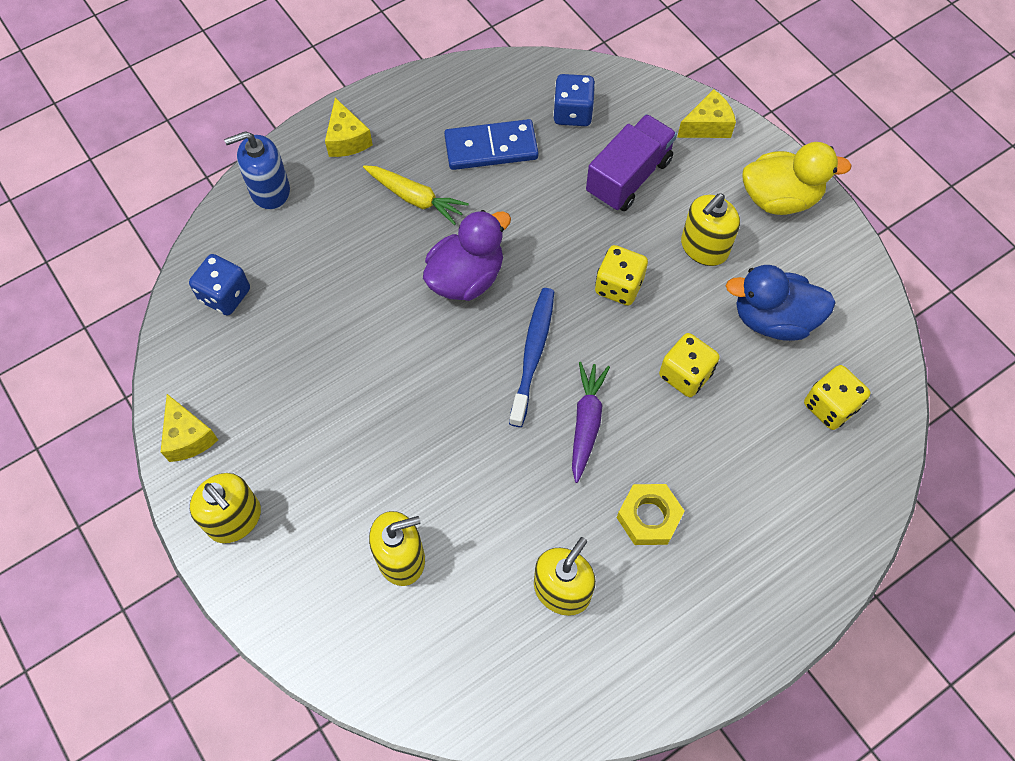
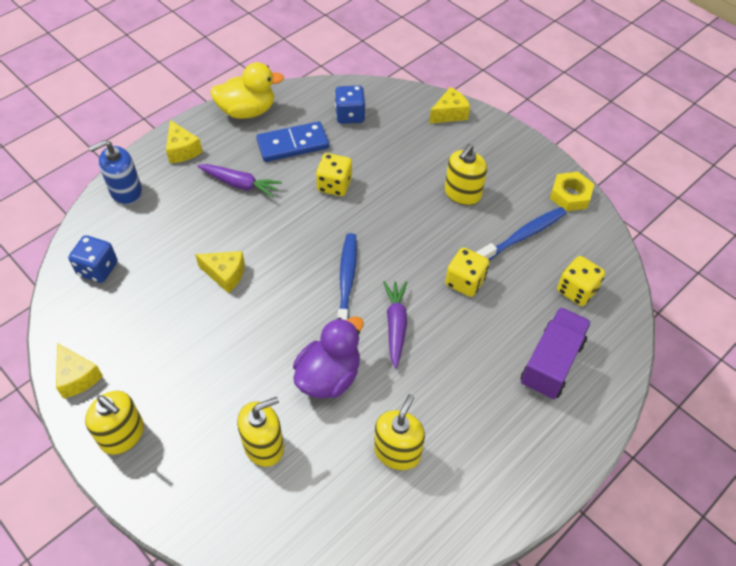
camera: 10 degrees left, 10 degrees down
yellow carrot [363,165,469,225] -> purple carrot [197,164,282,198]
purple duck [423,210,511,301] -> purple duck moved to [293,316,364,398]
purple truck [586,114,677,211] -> purple truck moved to [520,307,591,399]
yellow dice [595,245,648,306] -> yellow dice moved to [316,153,352,196]
yellow nut [617,484,685,545] -> yellow nut moved to [550,172,594,211]
blue duck [726,265,836,341] -> blue toothbrush [476,207,566,261]
yellow duck [742,142,852,215] -> yellow duck moved to [210,62,284,119]
none -> yellow cheese [195,251,245,293]

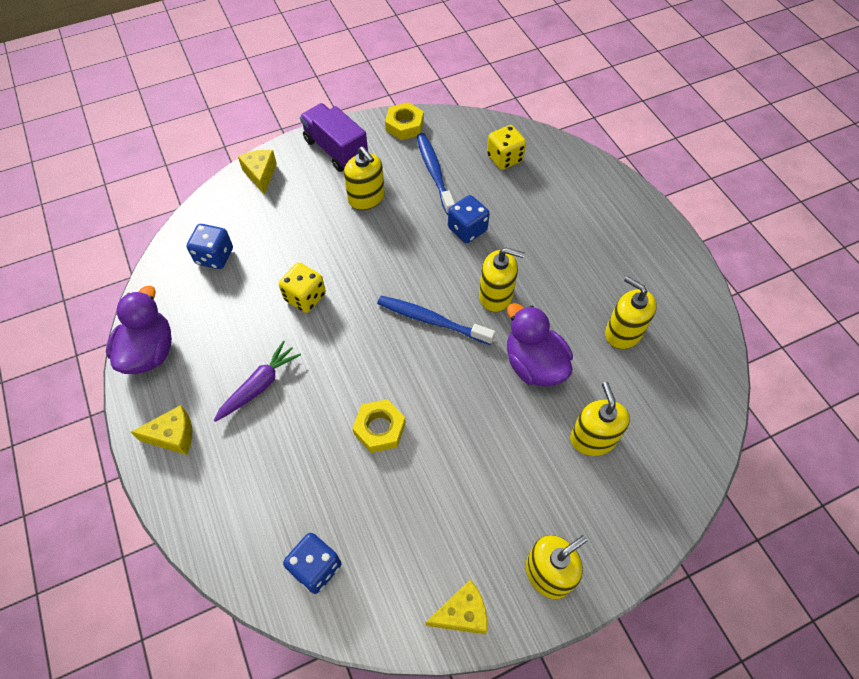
camera: 70 degrees left, 5 degrees up
blue soap dispenser [88,140,142,204] -> none
yellow cheese [195,251,245,293] -> yellow nut [352,399,406,453]
yellow duck [210,62,284,119] -> purple duck [106,286,172,374]
blue domino [256,121,329,162] -> none
purple carrot [383,281,407,369] -> yellow soap dispenser [479,248,525,312]
yellow dice [445,247,489,297] -> blue dice [448,195,490,243]
purple truck [520,307,591,399] -> purple truck moved to [300,103,368,172]

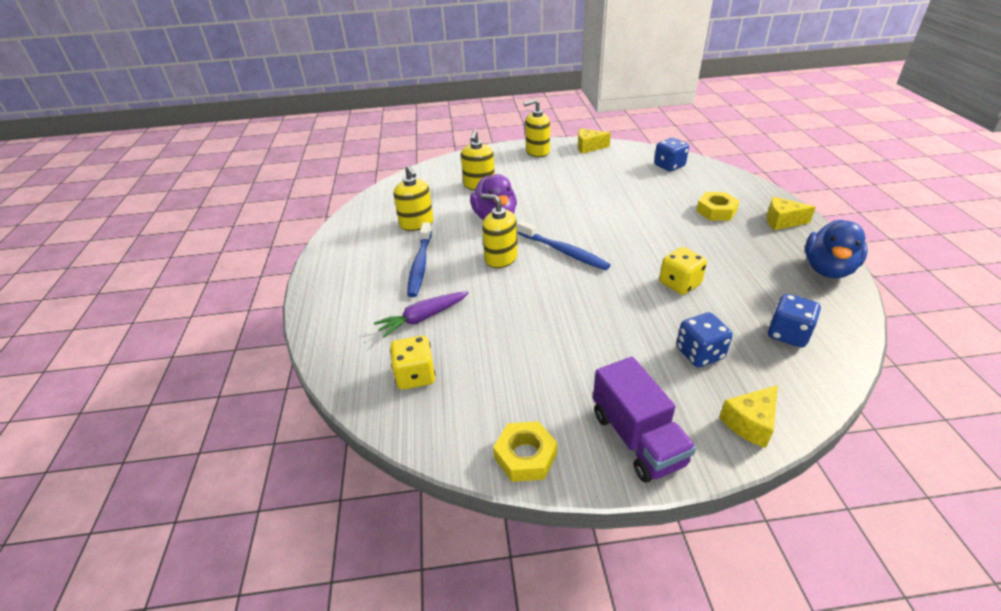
camera: 160 degrees left, 20 degrees down
purple duck [106,286,172,374] -> blue duck [805,220,868,278]
purple carrot [214,341,301,422] -> purple carrot moved to [374,291,469,338]
yellow cheese [238,150,277,195] -> yellow cheese turned 45 degrees clockwise [719,385,778,448]
yellow soap dispenser [344,147,385,210] -> none
yellow nut [352,399,406,453] -> yellow nut moved to [696,192,739,221]
blue toothbrush [417,133,455,215] -> blue toothbrush moved to [407,223,432,297]
blue dice [448,195,490,243] -> blue dice moved to [676,312,733,367]

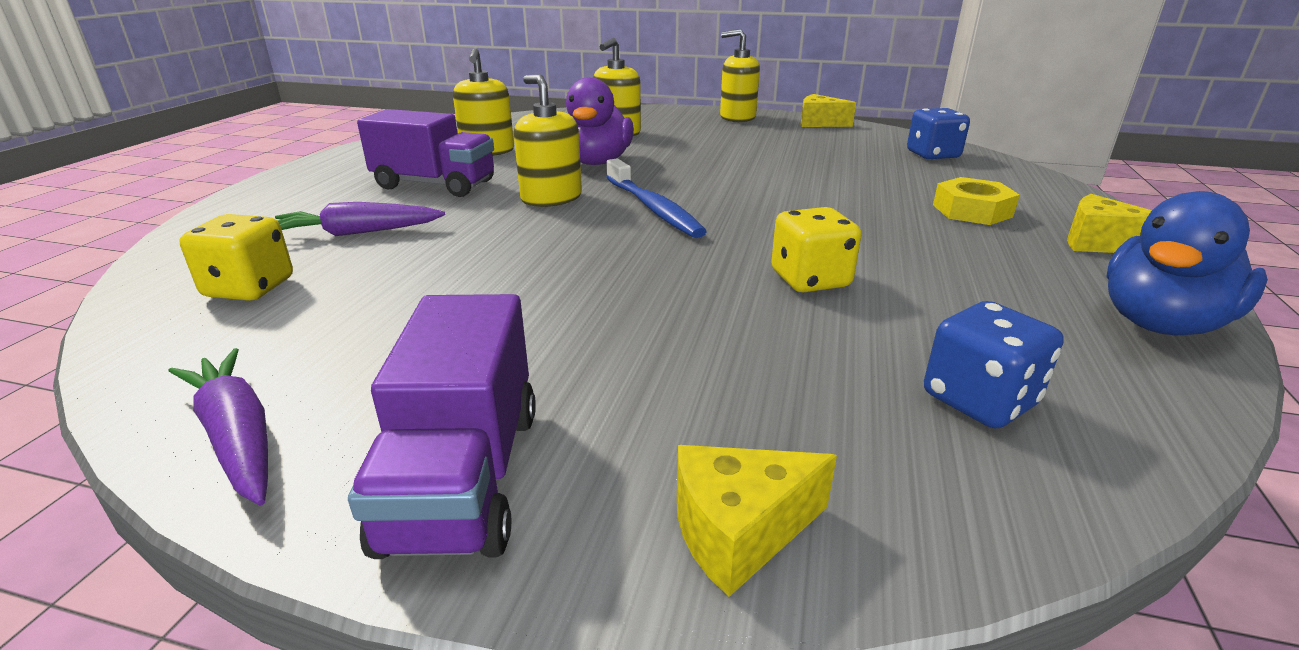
camera: 20 degrees right, 10 degrees down
blue toothbrush [407,223,432,297] -> purple truck [357,109,494,197]
yellow nut [493,421,557,482] -> purple carrot [168,348,268,505]
blue dice [676,312,733,367] -> none

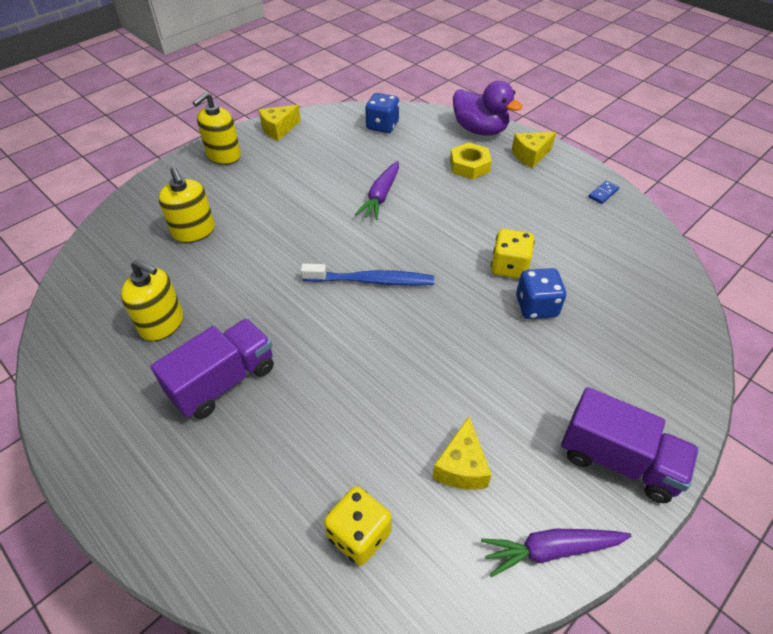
camera: 60 degrees left, 20 degrees up
purple carrot [275,202,445,236] -> purple carrot moved to [355,161,399,220]
yellow soap dispenser [514,75,582,207] -> none
purple duck [566,77,634,165] -> purple duck moved to [453,81,523,135]
yellow cheese [677,445,837,597] -> yellow cheese moved to [432,417,492,490]
blue dice [924,301,1064,428] -> blue dice moved to [516,268,566,319]
blue duck [1106,191,1268,335] -> blue domino [588,181,619,204]

